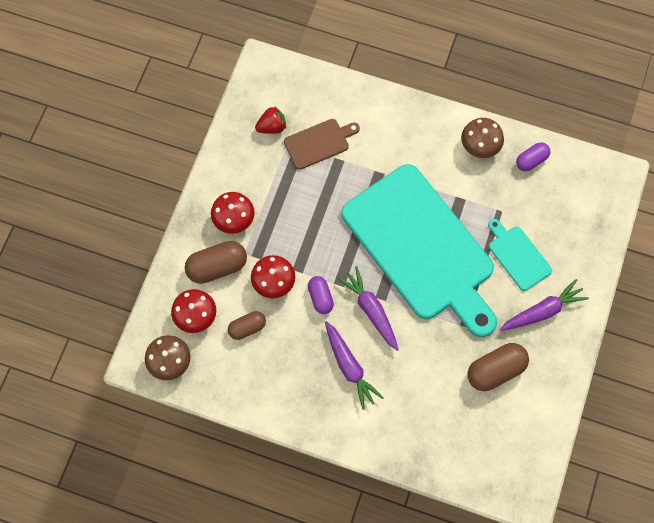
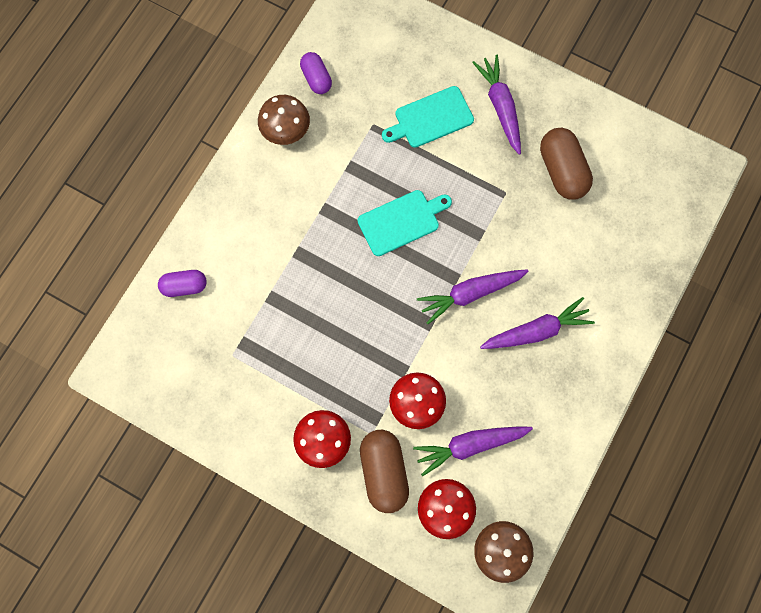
camera: 80 degrees left, 5 degrees up
brown capsule [228,311,266,340] -> purple carrot [413,426,533,476]
red strawberry [255,106,286,134] -> none
brown cutting board [284,119,360,170] -> none
purple capsule [308,276,334,314] -> purple capsule moved to [158,270,207,297]
turquoise cutting board [341,164,497,337] -> turquoise cutting board [357,190,452,256], size x0.41

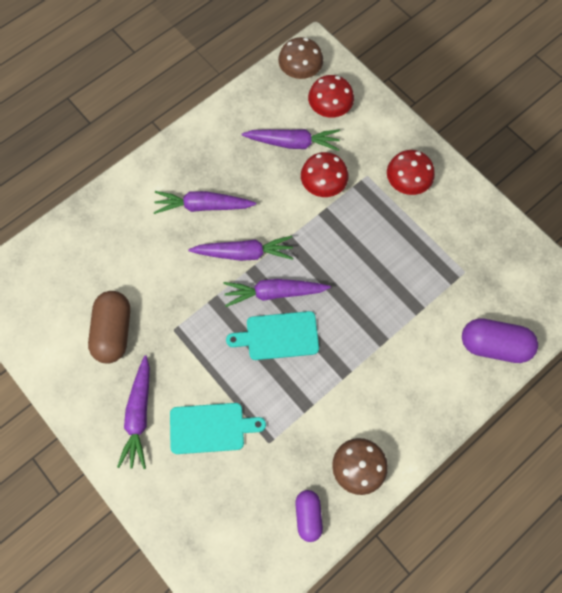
camera: 160 degrees left, 5 degrees down
purple capsule [158,270,207,297] -> purple capsule [462,318,538,363], size x1.61
brown capsule [360,430,409,513] -> none
none -> purple carrot [224,279,331,307]

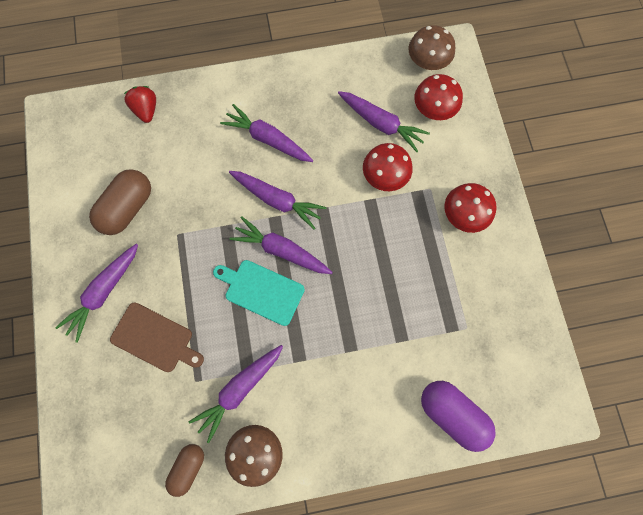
camera: 30 degrees right, 5 degrees up
turquoise cutting board [170,403,266,454] -> brown cutting board [110,302,204,372]
purple capsule [295,490,323,542] -> brown capsule [165,444,204,497]
none -> red strawberry [124,86,156,123]
none -> purple carrot [189,345,283,443]

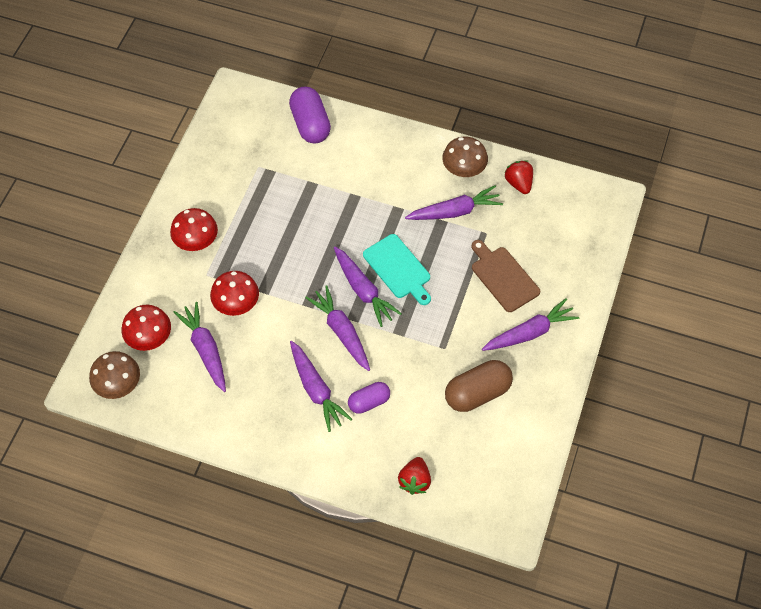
camera: 150 degrees left, 15 degrees down
brown capsule [165,444,204,497] -> red strawberry [504,160,533,194]
none -> purple capsule [348,382,390,414]

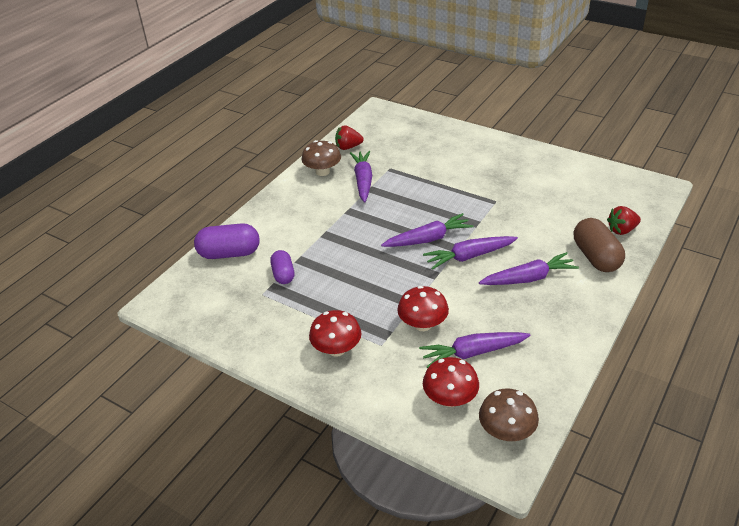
camera: 75 degrees left, 20 degrees down
purple capsule [348,382,390,414] -> purple capsule moved to [270,250,294,284]
turquoise cutting board [363,234,431,305] -> none
red strawberry [398,457,431,495] -> red strawberry turned 135 degrees clockwise [607,206,641,235]
brown capsule [445,360,513,412] -> brown capsule moved to [574,218,625,272]
brown cutting board [472,240,540,312] -> none
purple carrot [482,298,579,351] -> none

